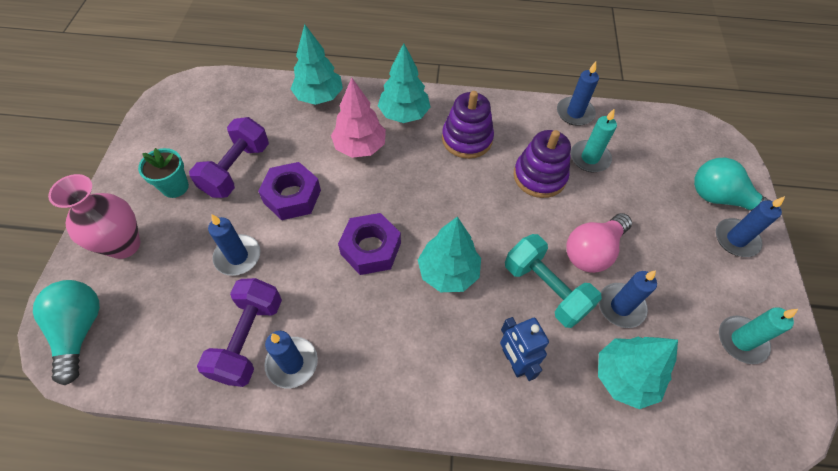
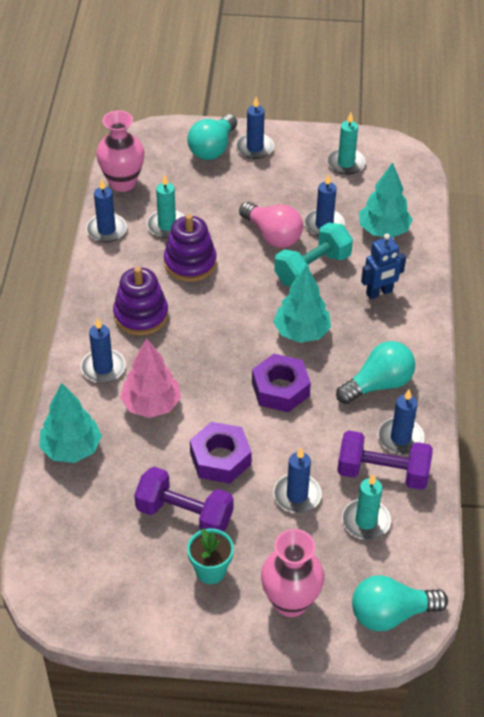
camera: 90 degrees left, 10 degrees down
turquoise tree [378,43,430,123] -> blue candle [81,318,125,383]
none -> pink vase [96,110,145,192]
none -> turquoise light bulb [336,341,415,404]
none -> turquoise candle [342,474,391,540]

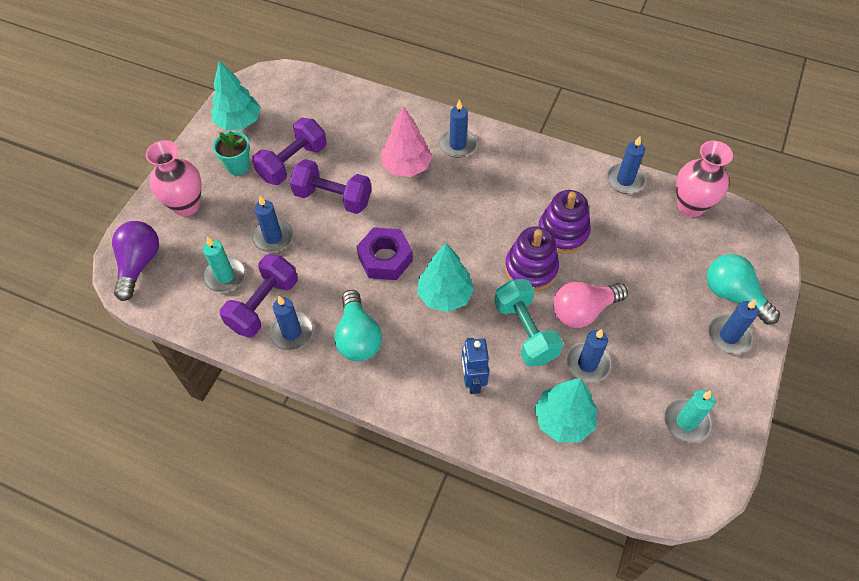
camera: 110 degrees right, 10 degrees up
turquoise tree [39,383,102,463] -> turquoise tree moved to [211,60,261,130]
purple stacking toy [113,267,168,336] -> purple stacking toy moved to [505,226,559,291]
turquoise candle [147,174,184,238] -> none
purple nut [190,422,252,484] -> purple dumbbell [290,159,371,214]
turquoise light bulb [352,575,448,631] -> purple light bulb [112,221,159,301]

